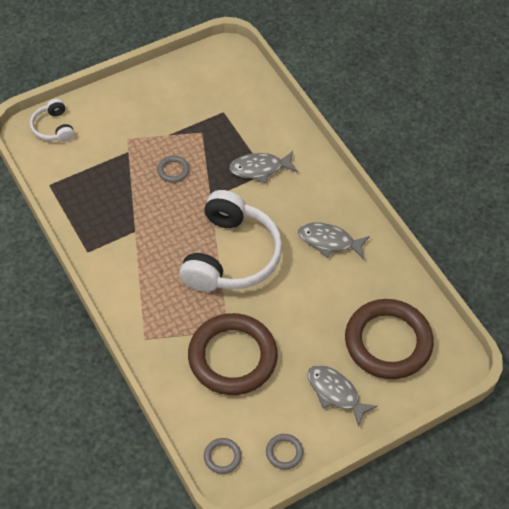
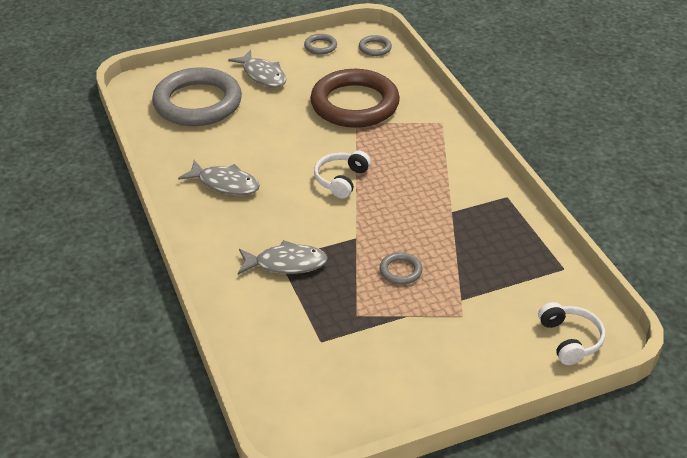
camera: 170 degrees left, 15 degrees down
white headphones [179,190,283,292] -> white headphones [314,151,371,199], size x0.47
brown ring [345,299,434,379] -> grey ring [152,67,242,126]

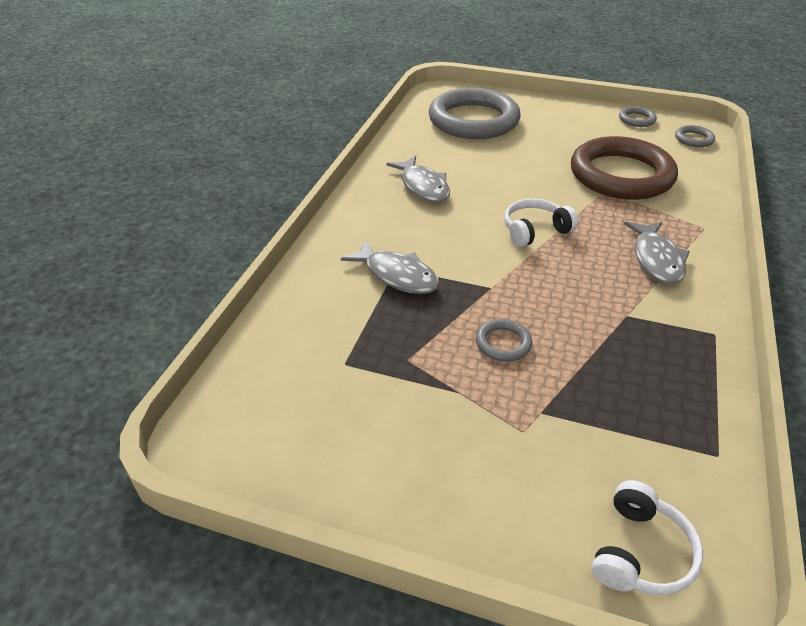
camera: 40 degrees right, 0 degrees up
grey fish [228,50,287,88] -> grey fish moved to [624,221,690,285]

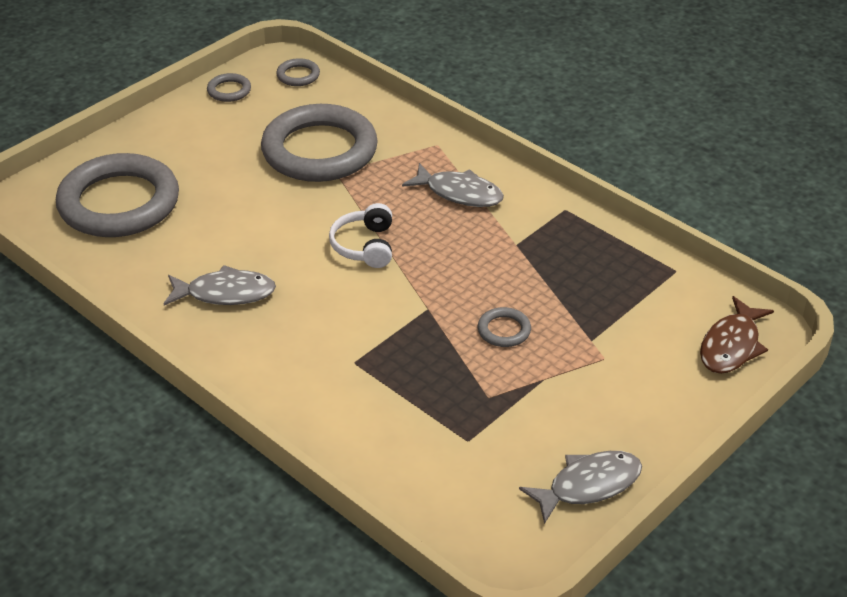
camera: 65 degrees left, 0 degrees up
grey fish [341,240,440,294] -> grey fish moved to [519,451,642,524]
brown ring [571,136,678,200] -> grey ring [261,104,378,182]
white headphones [592,480,703,595] -> brown fish [700,296,774,374]

